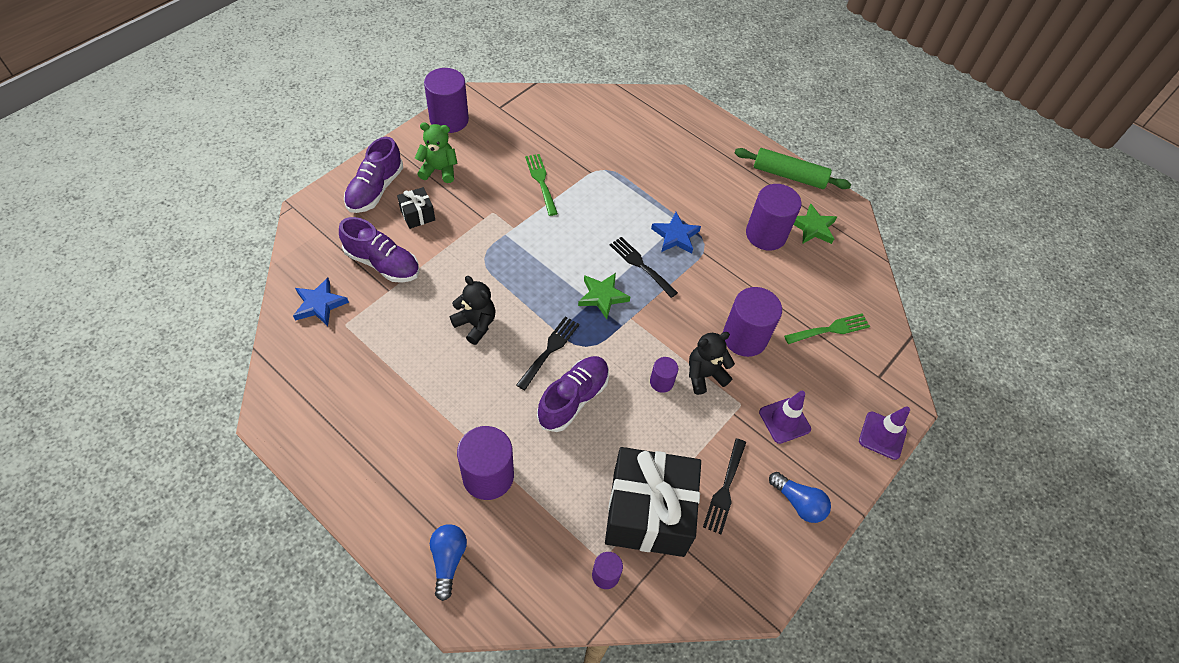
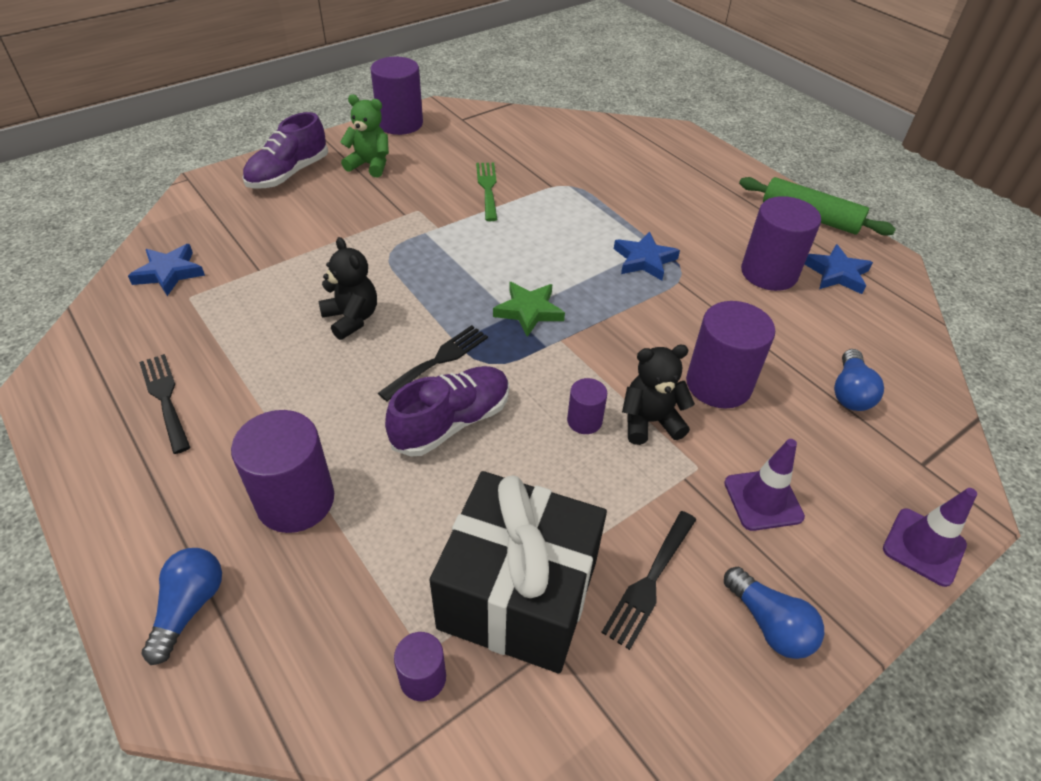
camera: 15 degrees right, 10 degrees down
purple shoe [339,217,419,283] -> none
black gift [397,187,435,229] -> none
black fork [610,237,678,298] -> black fork moved to [139,354,191,454]
green fork [784,313,870,344] -> blue light bulb [834,349,884,411]
green star [794,204,837,244] -> blue star [804,244,873,294]

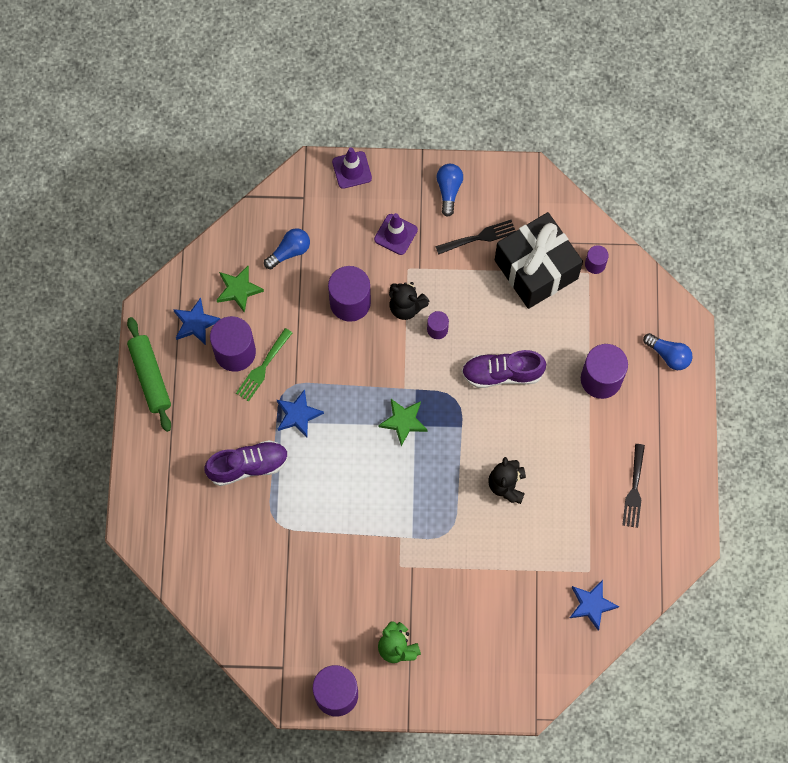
camera: 140 degrees left, 25 degrees up
blue light bulb [142,548,222,665] -> blue light bulb turned 105 degrees counterclockwise [643,333,693,370]
purple shoe [242,112,328,188] -> purple shoe moved to [204,440,289,486]
black fork [378,325,488,401] -> none
green fork [476,162,498,221] -> green fork moved to [236,328,292,402]
none -> green star [217,266,264,313]

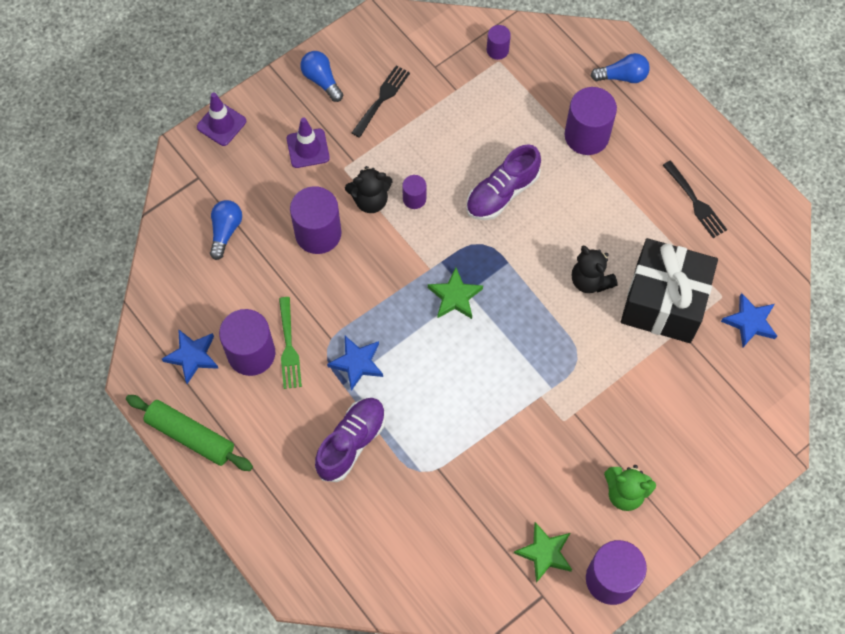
camera: 40 degrees left, 5 degrees down
green star [217,266,264,313] -> green star moved to [514,522,572,583]
black gift [495,212,583,309] -> black gift moved to [621,238,718,343]

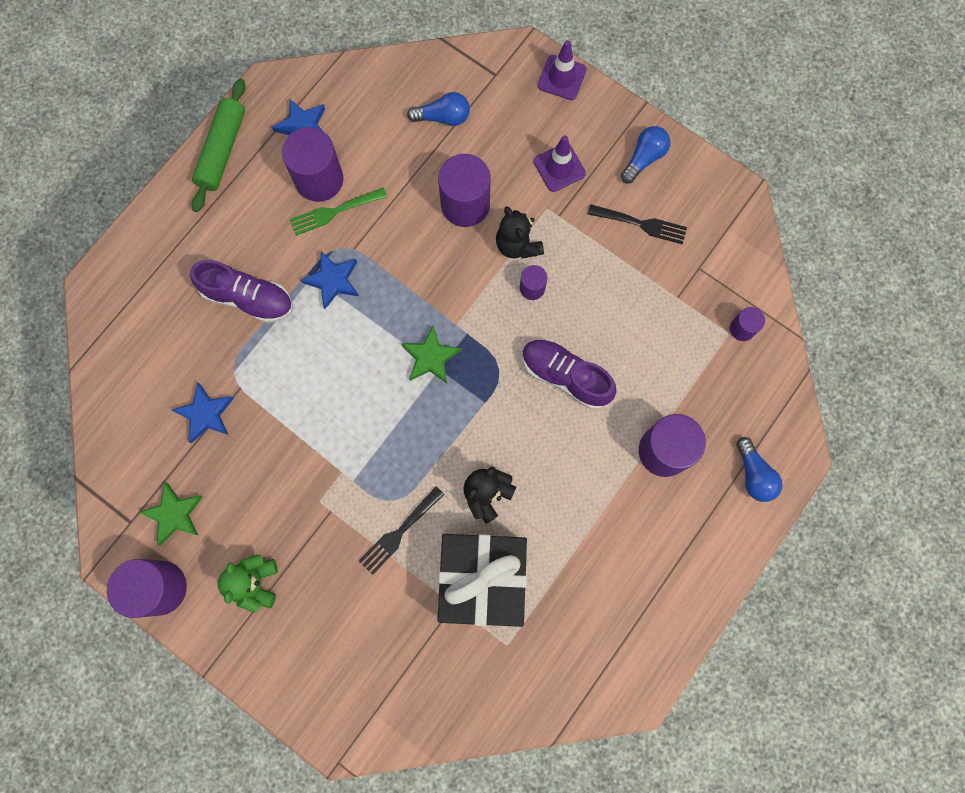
camera: 75 degrees right, 10 degrees up
black fork [662,160,727,238] -> black fork moved to [359,486,445,575]
blue star [721,293,777,347] -> blue star moved to [172,382,234,443]

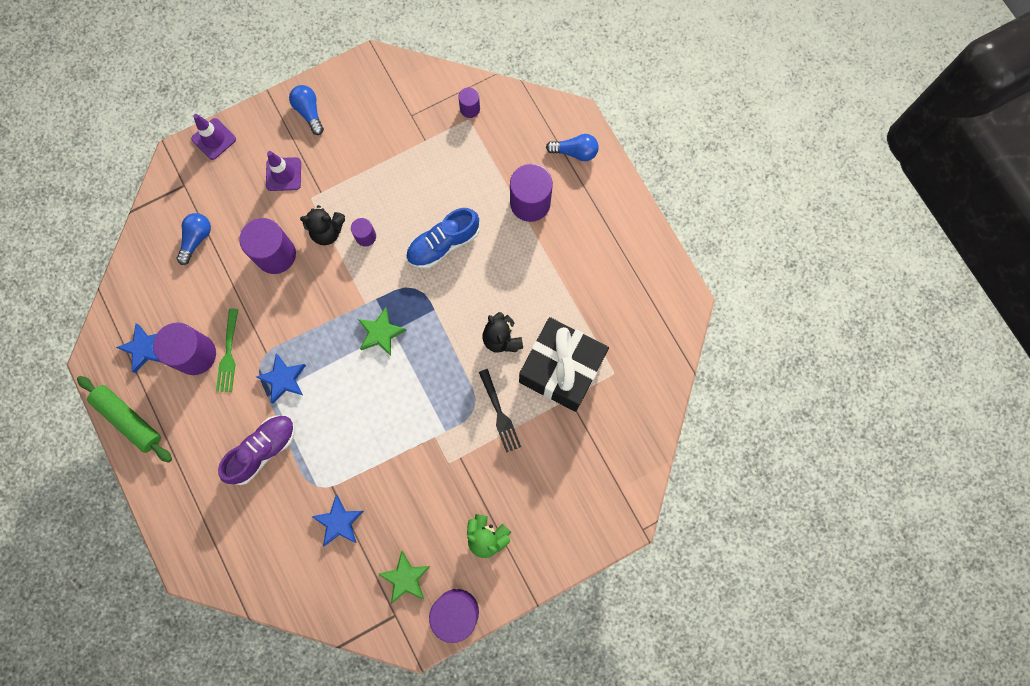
camera: 65 degrees left, 0 degrees up
purple shoe [522,339,617,410] -> blue shoe [406,208,479,268]
black fork [588,204,687,244] -> none

